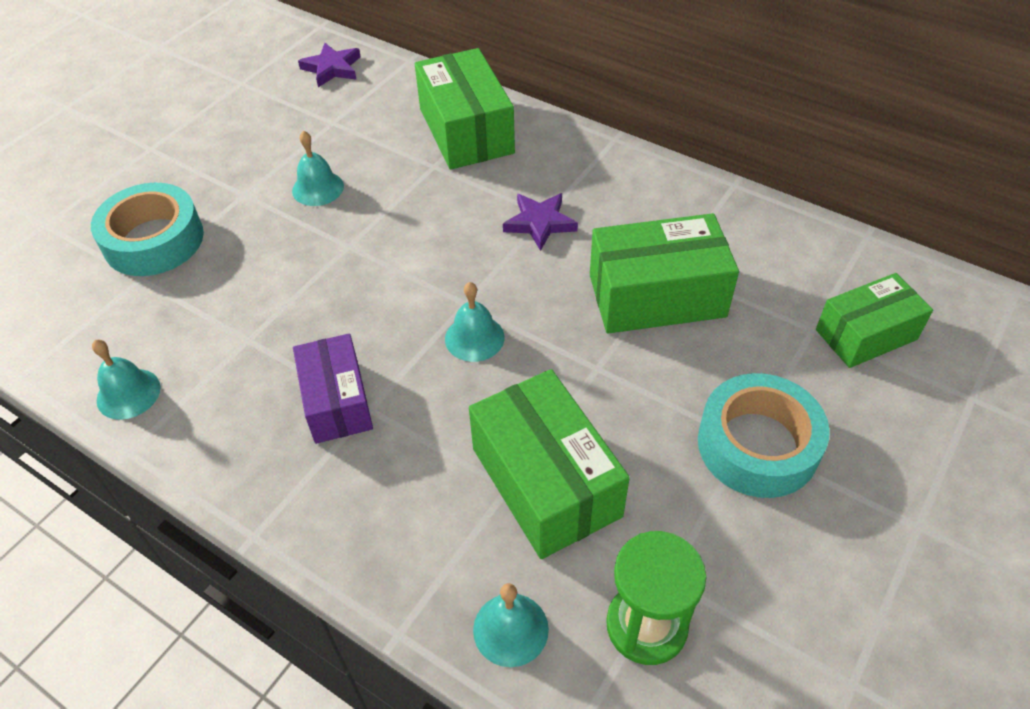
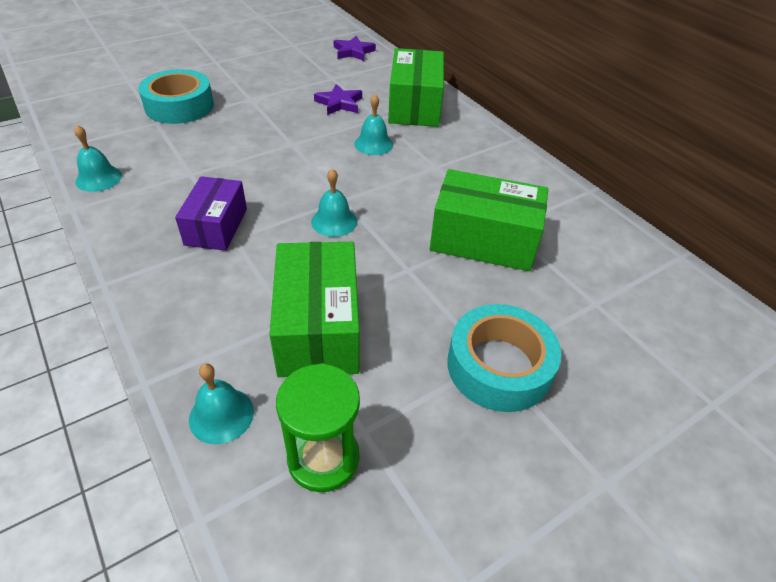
camera: 20 degrees right, 5 degrees down
turquoise bell [292,131,344,206] -> turquoise bell moved to [354,94,393,155]
purple star [503,193,578,251] -> purple star moved to [314,84,362,115]
green box [816,273,933,368] -> none

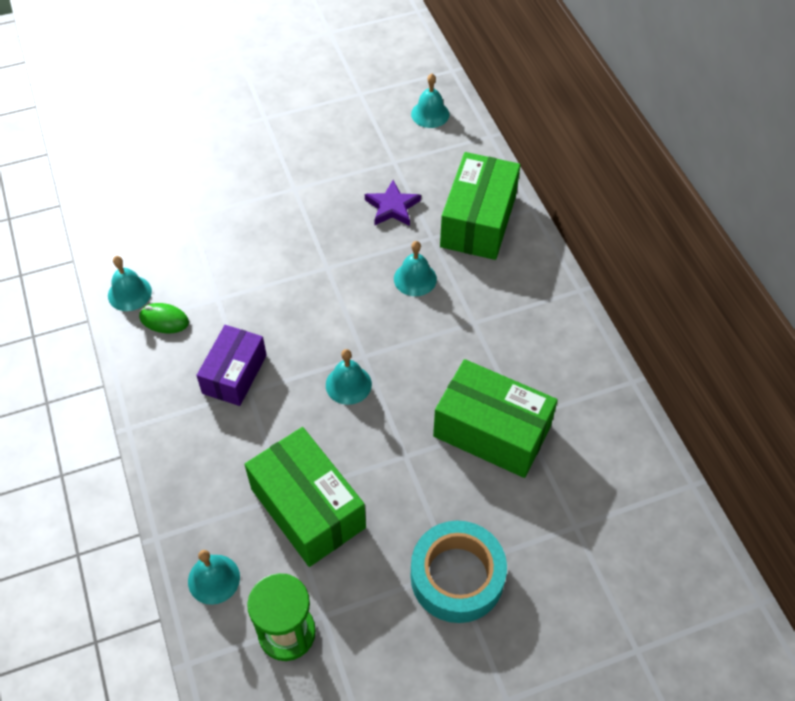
camera: 15 degrees right, 10 degrees up
turquoise tape [138,69,214,124] -> none
green box [269,242,360,377] -> green box turned 45 degrees counterclockwise [244,427,366,567]
purple star [334,36,376,61] -> turquoise bell [411,73,449,128]
none -> green mouse [139,303,189,333]

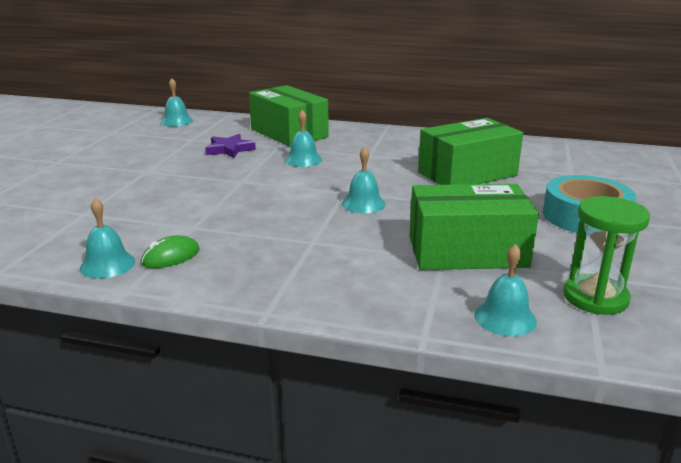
camera: 55 degrees left, 30 degrees down
purple box [196,325,267,406] -> none

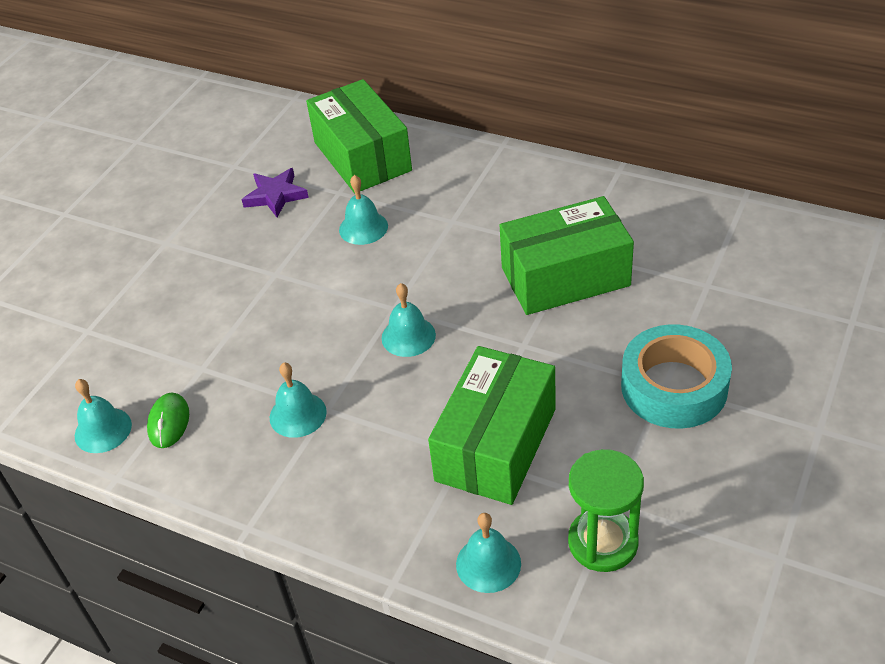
camera: 15 degrees right, 20 degrees up
green mouse [141,235,200,268] -> green mouse turned 60 degrees counterclockwise [147,393,189,448]
turquoise bell [161,78,193,127] -> turquoise bell moved to [270,363,327,438]
green box [410,184,539,270] -> green box turned 75 degrees counterclockwise [428,346,556,505]

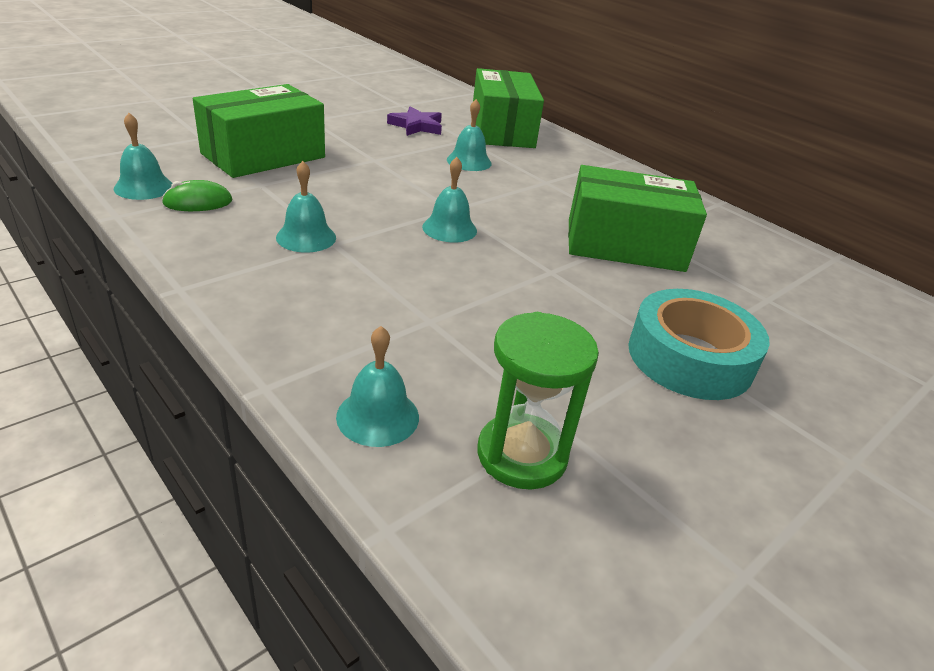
camera: 15 degrees right, 10 degrees down
green mouse [147,393,189,448] -> green mouse turned 45 degrees clockwise [162,180,232,211]
green box [428,346,556,505] -> green box moved to [193,84,325,178]

